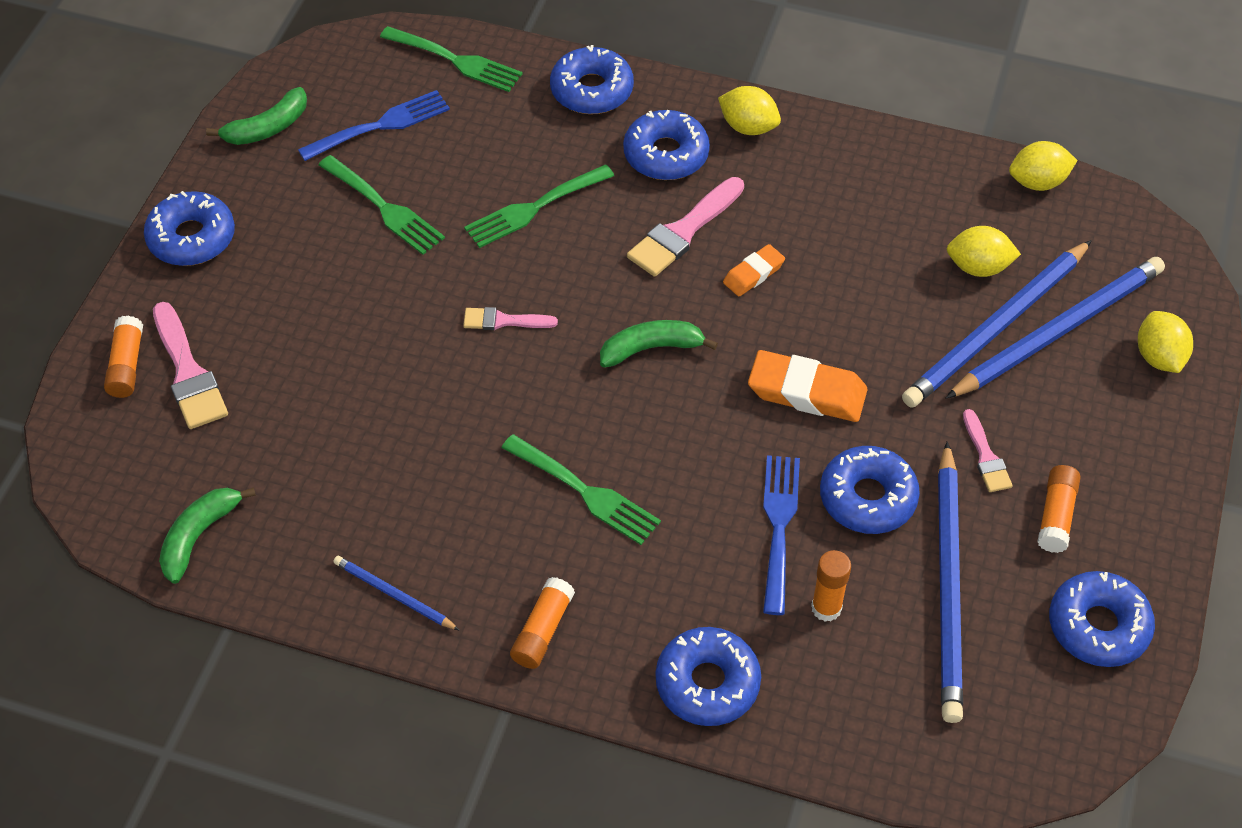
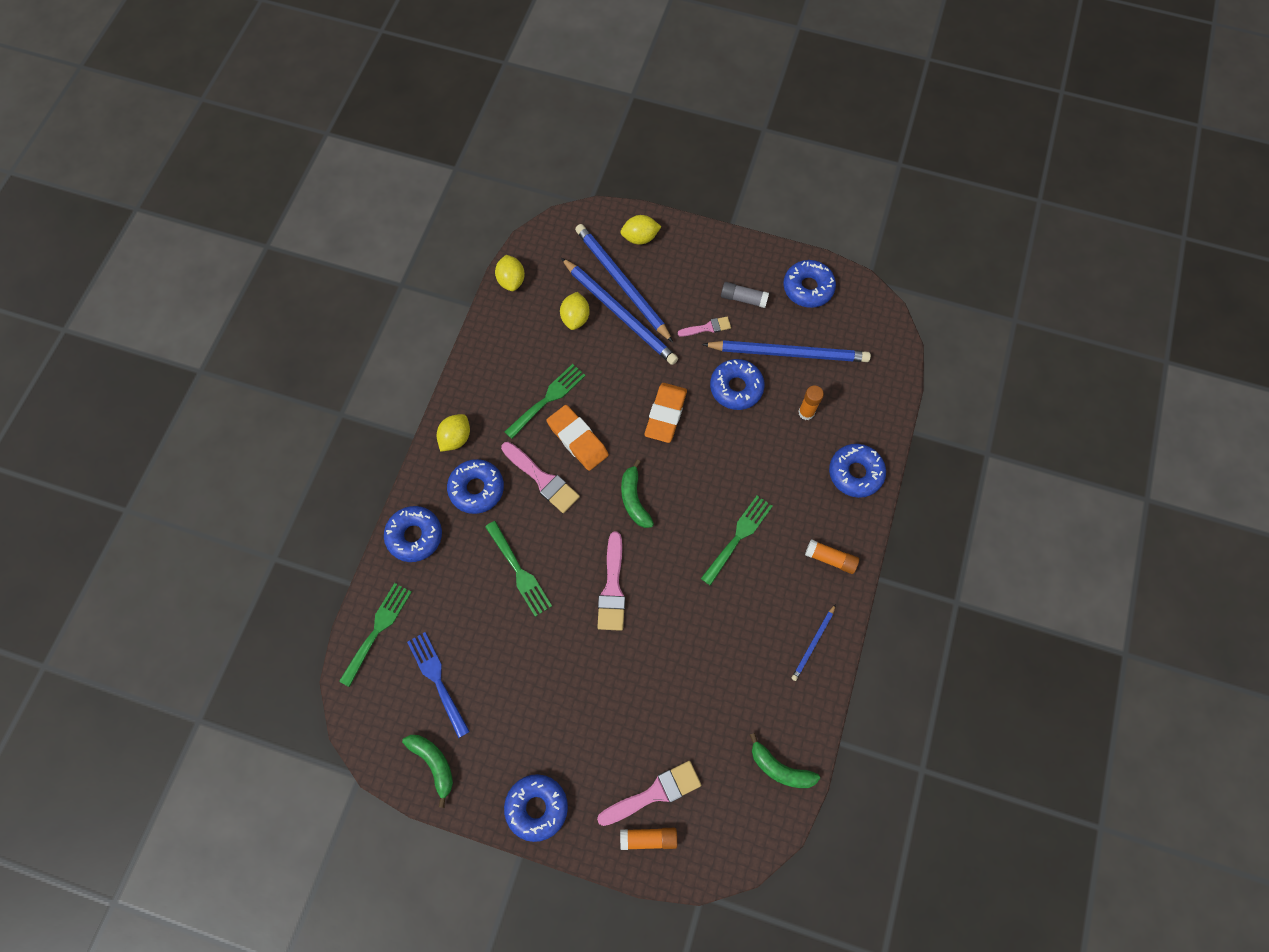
camera: 90 degrees left, 15 degrees up
green fork [319,155,445,255] -> green fork moved to [504,364,586,439]
pink brush [463,307,558,330] -> pink brush [597,532,625,631], size x1.70
orange eraser [723,244,785,296] -> orange eraser [547,405,609,471], size x1.74
blue fork [763,455,800,615] -> none
orange glue stick [1037,465,1081,553] -> grey glue stick [721,282,769,308]

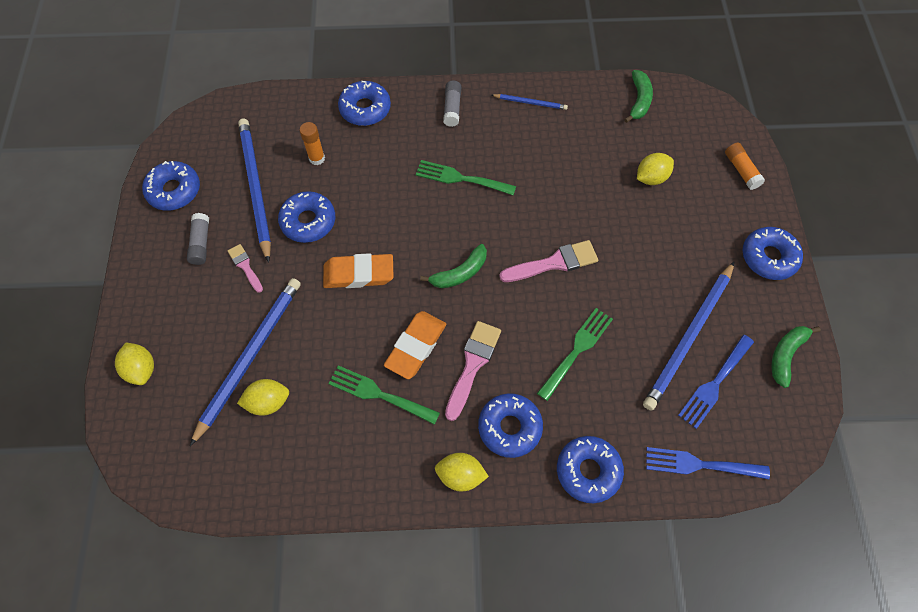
camera: 110 degrees left, 5 degrees down
green fork [339,583,412,687] -> blue fork [646,447,770,479]
yellow lemon [495,255,525,291] -> yellow lemon moved to [637,153,674,185]
blue pencil [575,224,673,342] -> blue pencil moved to [643,262,734,411]
pink brush [597,761,701,826] -> none
orange glue stick [805,539,859,574] -> grey glue stick [443,80,461,127]

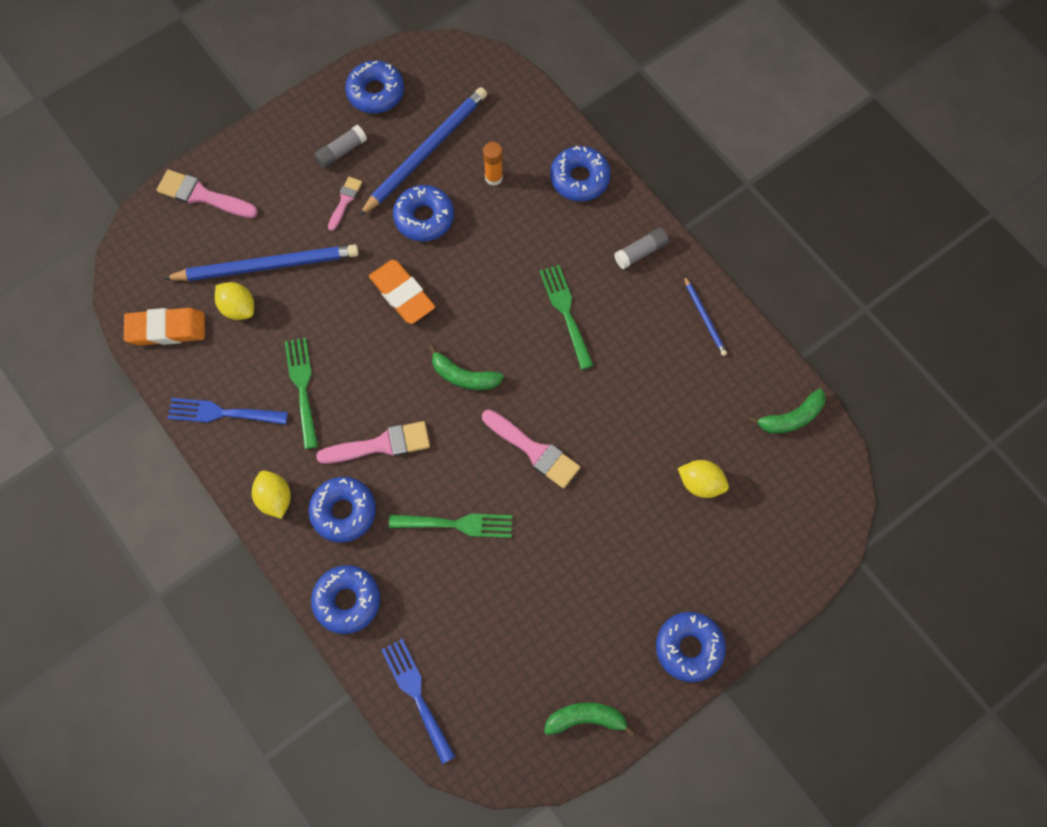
camera: 55 degrees right, 5 degrees up
yellow lemon [115,343,154,385] -> pink brush [157,170,258,218]
orange eraser [384,311,446,379] -> orange eraser moved to [124,308,205,345]
blue pencil [643,262,734,411] -> none
blue fork [678,335,754,429] -> blue fork moved to [168,398,288,425]
orange glue stick [725,143,765,190] -> none

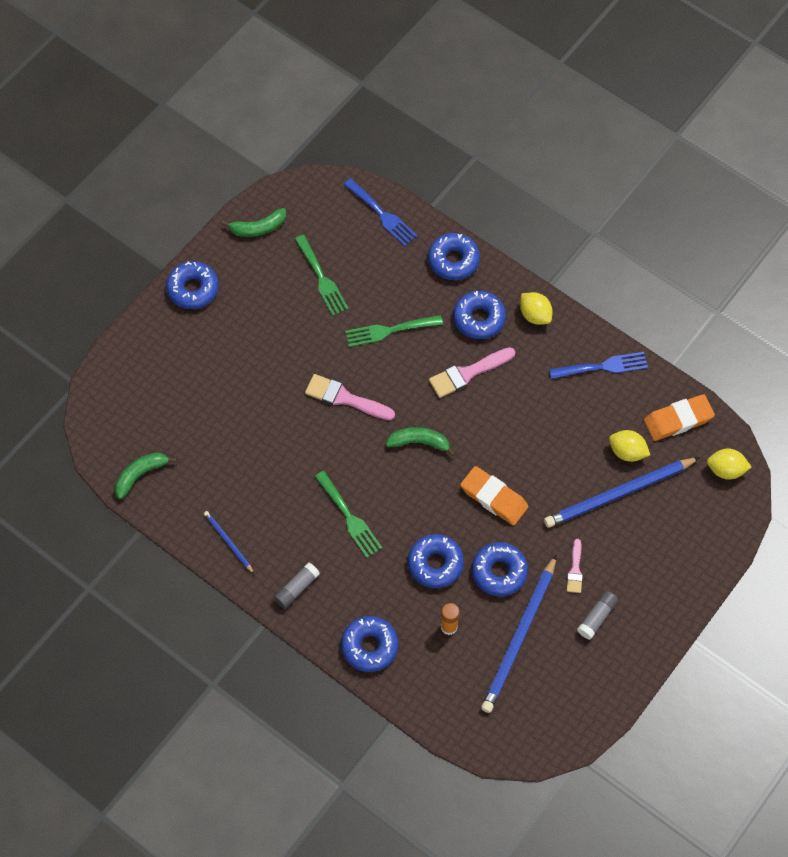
camera: 165 degrees right, 5 degrees down
pink brush [157,170,258,218] -> none
green fork [285,338,318,449] -> green fork moved to [295,235,349,316]
blue donut [345,60,404,114] -> blue donut moved to [408,534,464,588]
yellow lemon [678,460,729,498] -> yellow lemon moved to [707,449,751,480]

